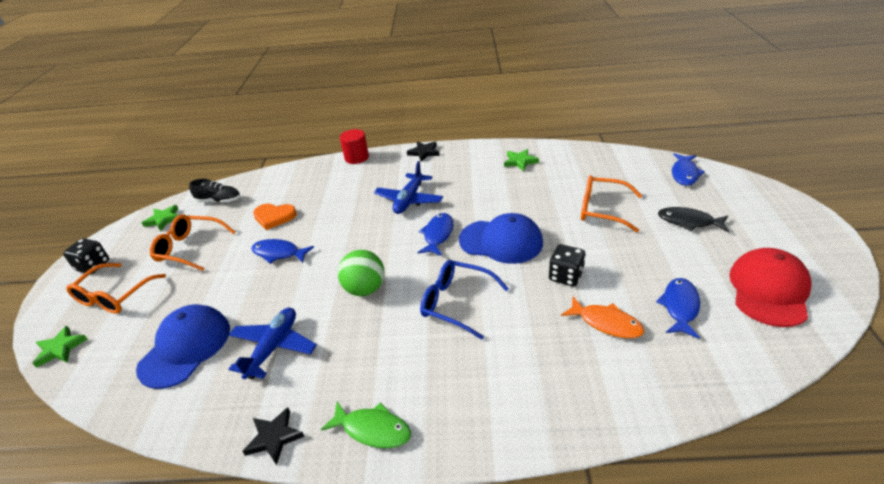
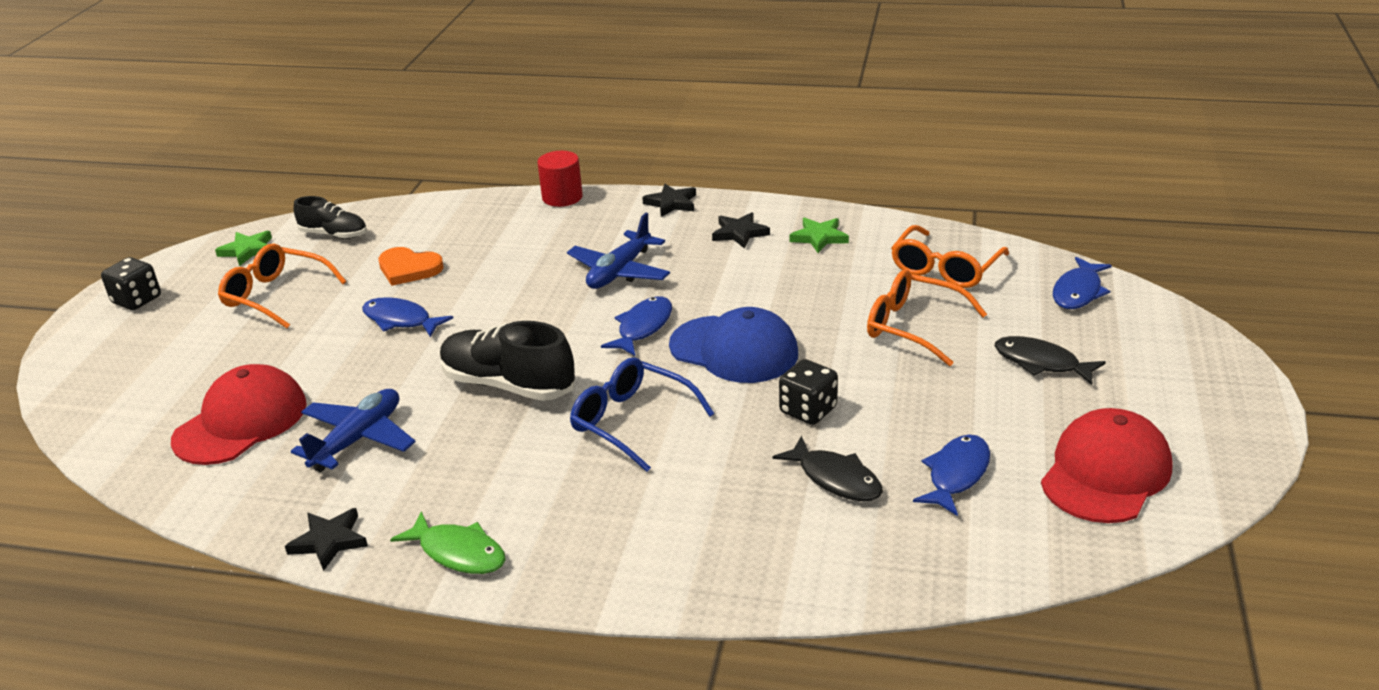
camera: 10 degrees right, 5 degrees down
green star [32,326,87,368] -> none
orange glasses [66,263,166,314] -> orange glasses moved to [891,225,1009,288]
blue cap [136,304,230,389] -> red cap [171,364,307,465]
green ball [338,250,384,296] -> black shoe [440,321,575,401]
orange fish [561,296,644,338] -> black fish [773,436,883,501]
none -> black star [712,213,770,249]

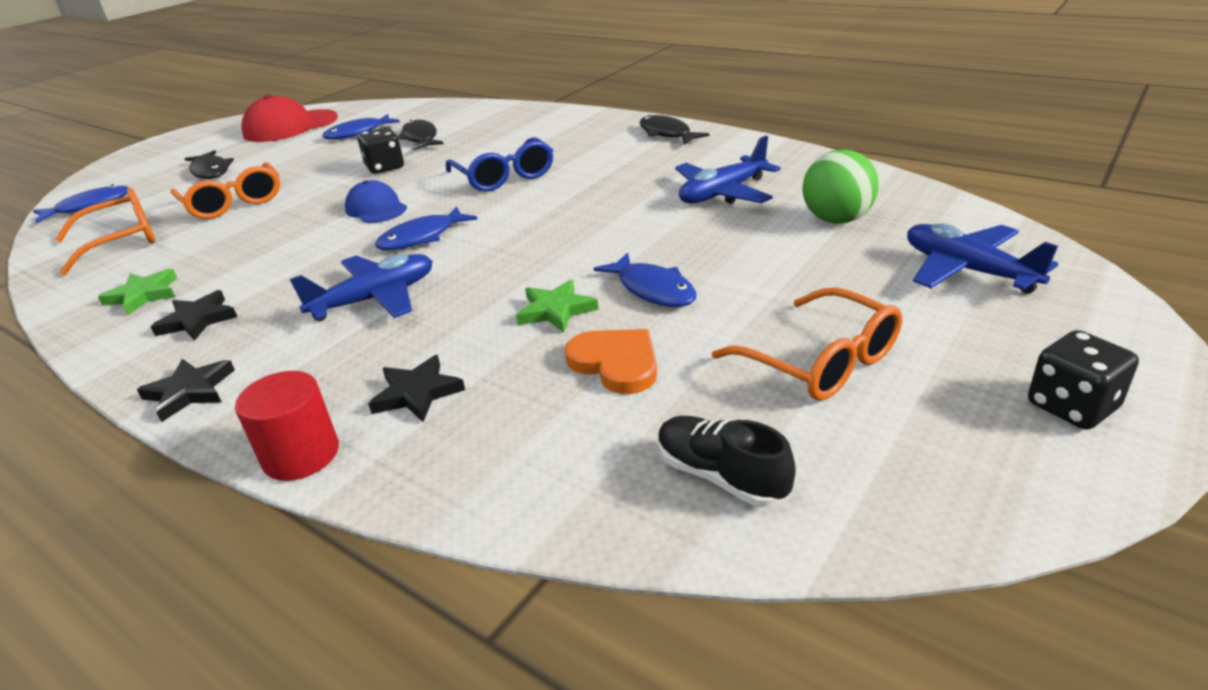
camera: 155 degrees left, 0 degrees up
red cap [171,364,307,465] -> green ball [802,149,879,224]
green star [215,231,272,266] -> green star moved to [516,279,599,333]
black star [285,508,368,571] -> black star moved to [368,355,465,422]
green fish [390,511,506,574] -> black fish [639,115,709,145]
black shoe [440,321,575,401] -> none
blue cap [669,307,798,383] -> blue cap [345,180,407,223], size x0.60
none -> blue plane [907,223,1058,294]

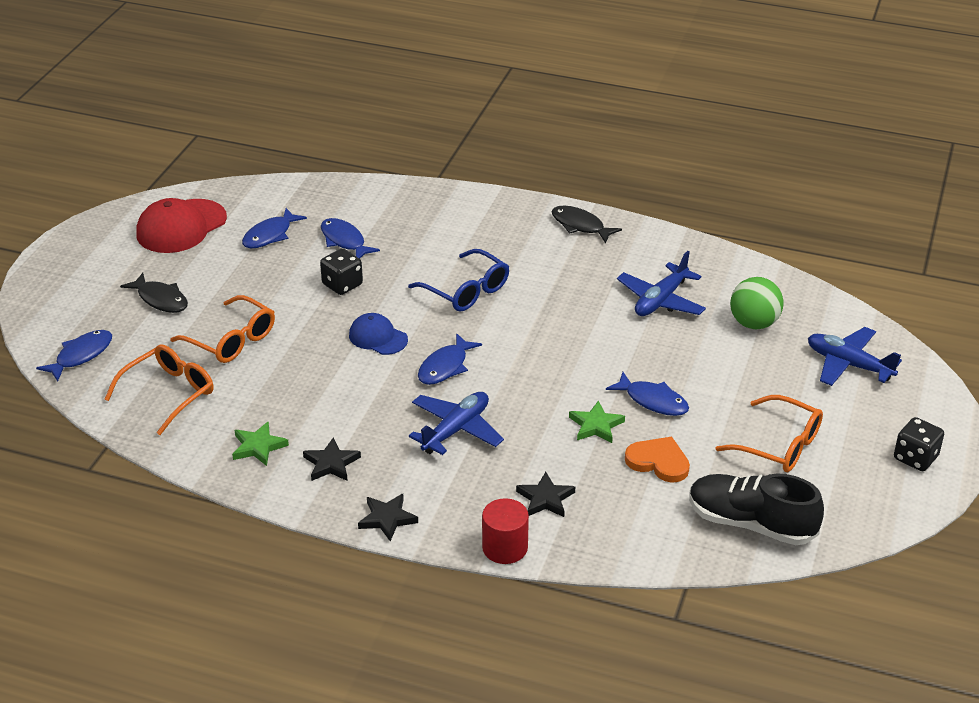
camera: 20 degrees left, 5 degrees up
black fish [398,120,444,150] -> blue fish [321,218,380,259]
black shoe [658,416,796,507] -> black shoe [689,474,824,545], size x1.64

